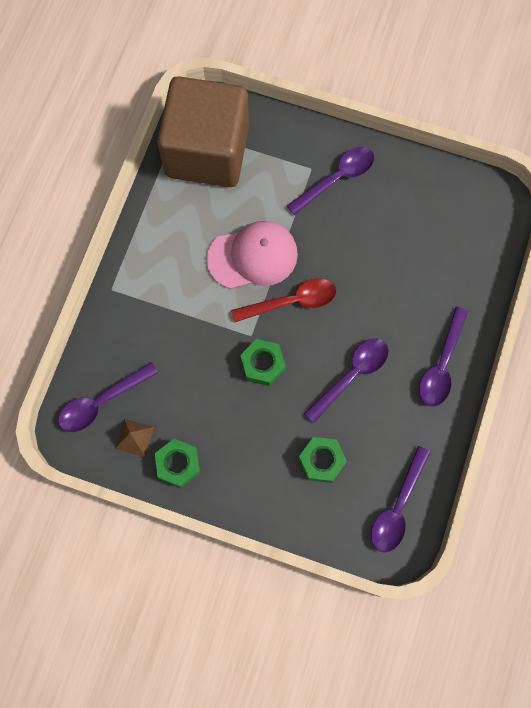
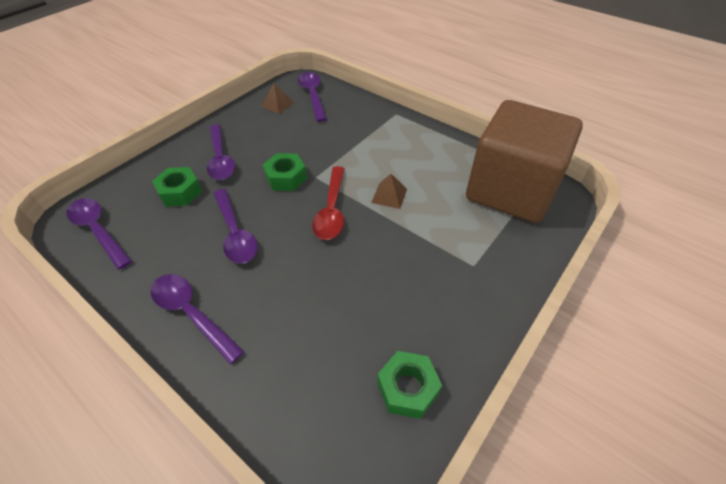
camera: 110 degrees right, 25 degrees down
green nut [155,439,200,488] -> green nut moved to [377,351,442,419]
pink cap [207,221,298,289] -> brown pyramid [371,174,407,209]
purple spoon [287,147,374,215] -> purple spoon moved to [207,124,235,180]

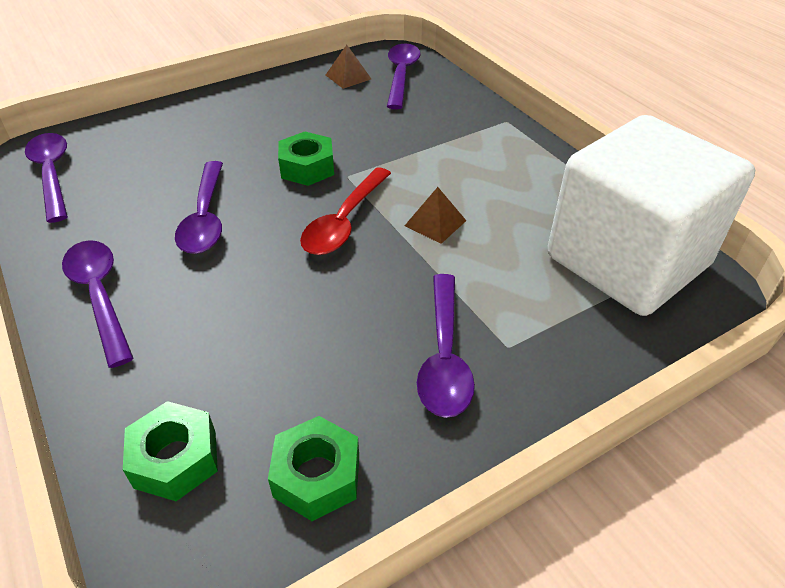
camera: 20 degrees right, 5 degrees down
green nut [152,167,202,207] -> green nut moved to [123,401,218,501]
purple spoon [207,124,235,180] -> purple spoon moved to [417,274,475,418]
brown cube [466,100,583,223] -> white cube [548,115,755,316]

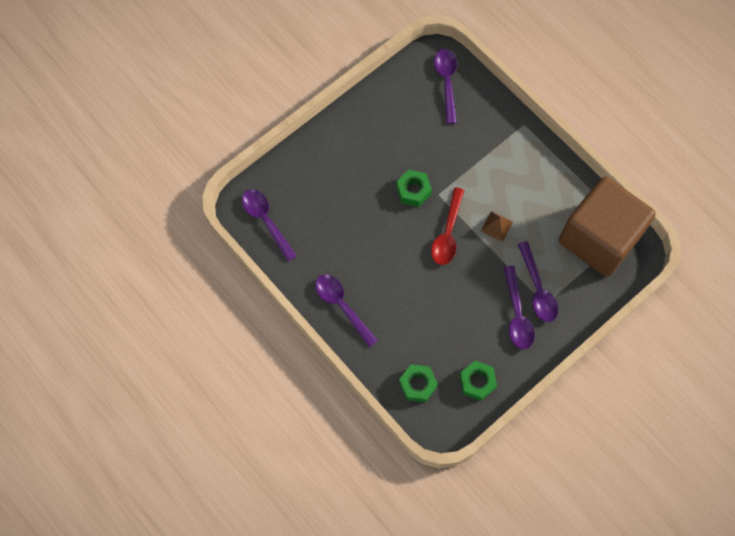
camera: 10 degrees left, 25 degrees up
purple spoon [175,161,223,254] -> purple spoon moved to [518,241,558,322]
brown pyramid [326,45,371,89] -> none
white cube [548,115,755,316] -> brown cube [559,177,656,277]

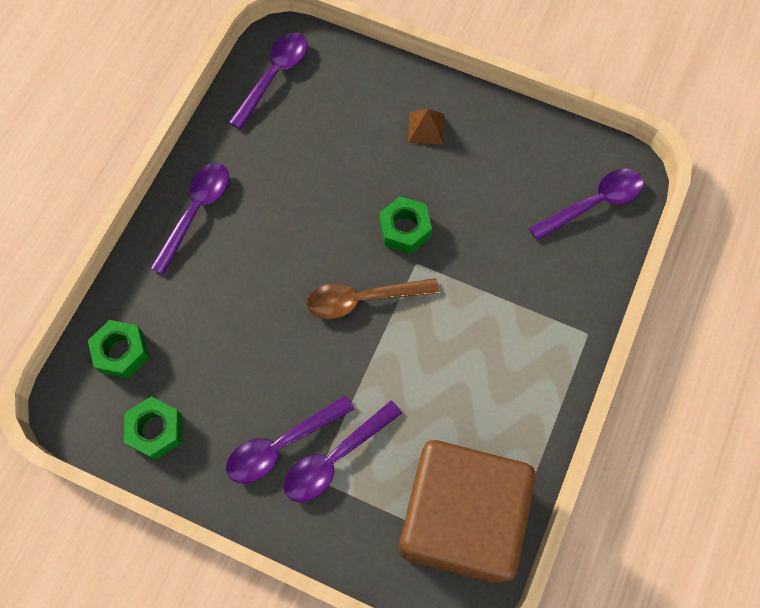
camera: 65 degrees right, 0 degrees up
red spoon [431,187,464,265] -> brown spoon [307,278,439,319]
brown pyramid [481,211,513,242] -> brown pyramid moved to [408,109,444,144]

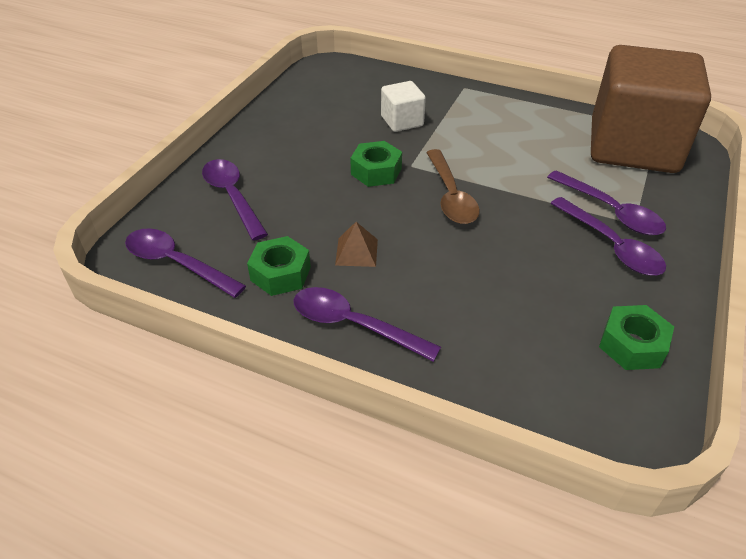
camera: 90 degrees left, 25 degrees down
green nut [88,320,149,379] -> green nut moved to [247,236,311,296]
brown pyramid [408,109,444,144] -> brown pyramid moved to [335,222,378,267]
purple spoon [529,169,644,241] -> purple spoon moved to [202,159,268,241]
none -> white cube [381,81,426,132]

